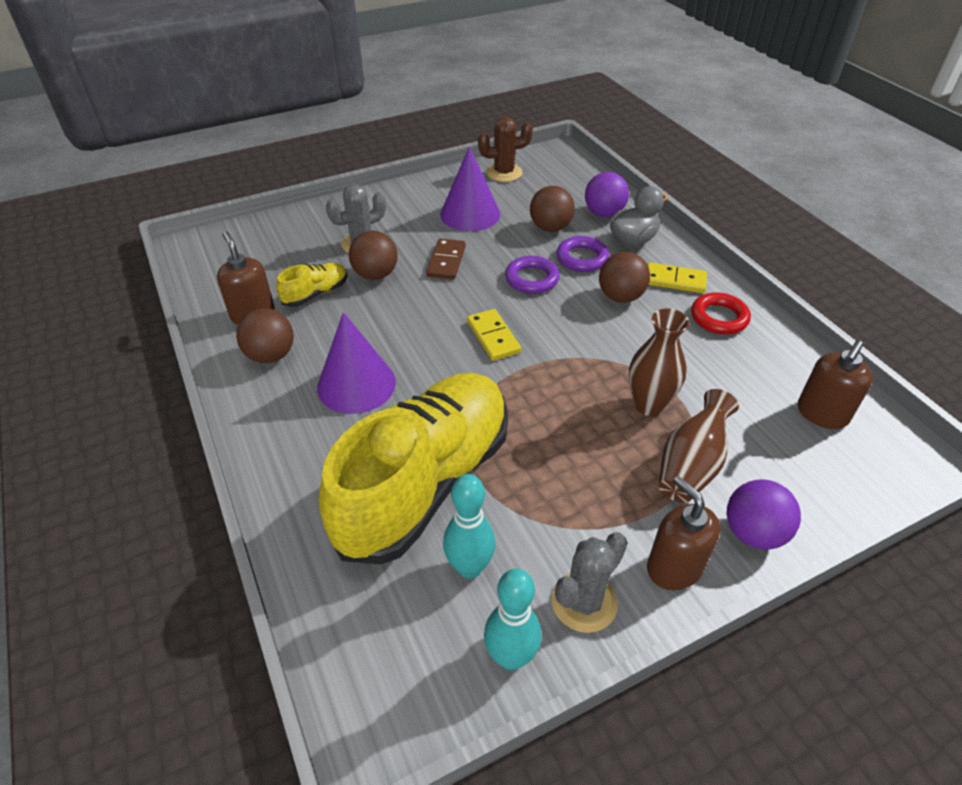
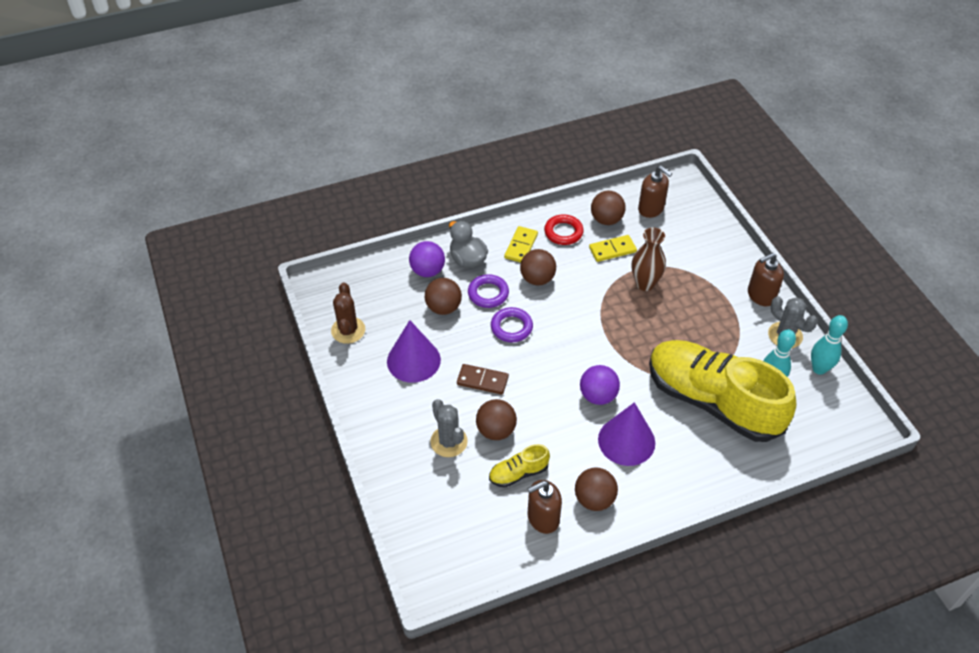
camera: 85 degrees left, 5 degrees up
yellow shoe [276,263,348,307] -> yellow shoe turned 75 degrees counterclockwise [489,444,550,487]
yellow domino [467,309,521,361] -> yellow domino moved to [589,235,637,262]
brown vase [659,389,739,503] -> none
purple ball [727,479,801,550] -> purple ball moved to [580,365,620,405]
none -> brown ball [591,191,626,225]

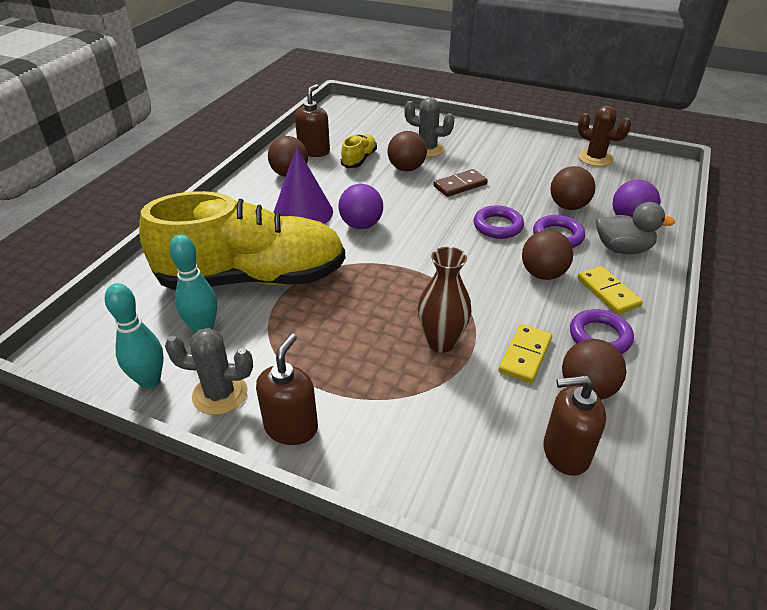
camera: 135 degrees right, 10 degrees down
purple cone [387,320,441,383] -> none
red ring [544,215,584,245] -> purple ring [570,309,634,354]

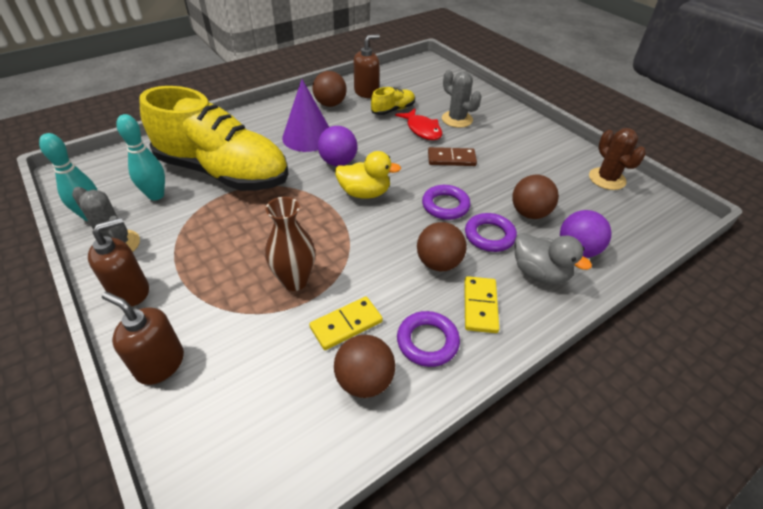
camera: 30 degrees right, 5 degrees up
brown ball [388,131,427,171] -> red fish [395,109,442,140]
brown soap dispenser [544,375,606,476] -> brown soap dispenser moved to [102,292,184,385]
none -> yellow duck [335,151,401,198]

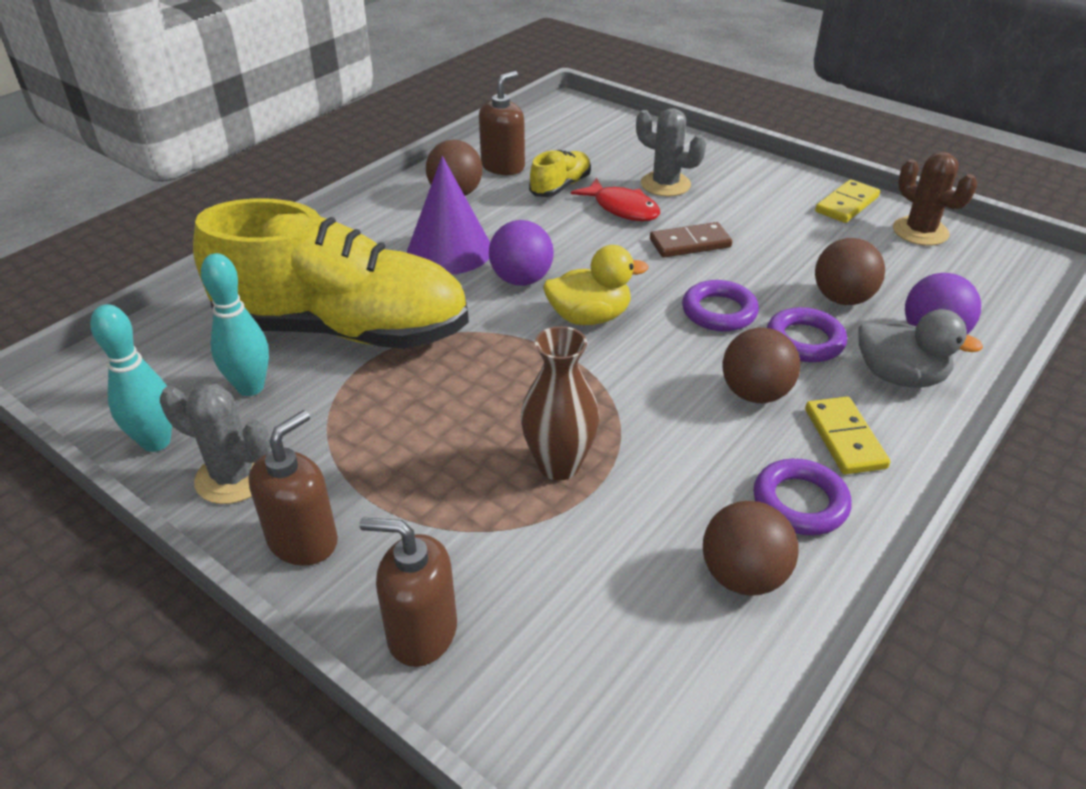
camera: 15 degrees left, 5 degrees down
yellow domino [309,297,383,350] -> yellow domino moved to [815,179,880,223]

